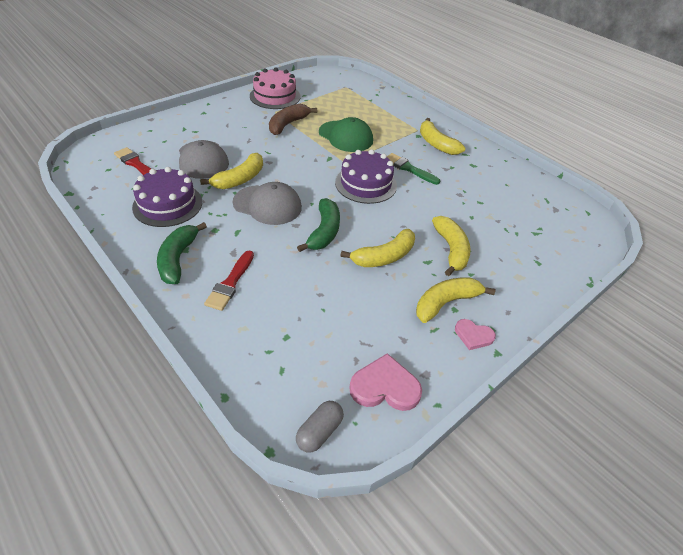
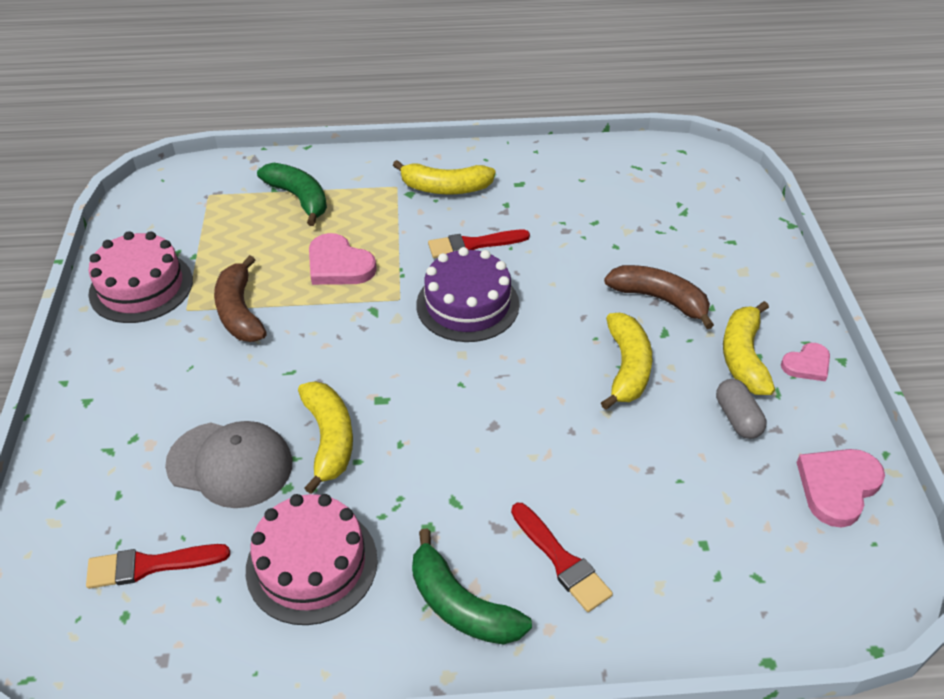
camera: 50 degrees left, 0 degrees up
purple cake [132,167,202,227] -> pink cake [246,494,378,625]
grey cap [233,182,302,225] -> none
grey capsule [296,401,344,453] -> grey capsule moved to [716,379,766,439]
green banana [297,198,340,252] -> green banana moved to [257,163,327,226]
green cap [319,117,373,152] -> pink heart [309,233,377,285]
green brush [387,153,440,185] -> red brush [428,229,530,258]
yellow banana [432,216,471,276] -> brown banana [604,265,714,329]

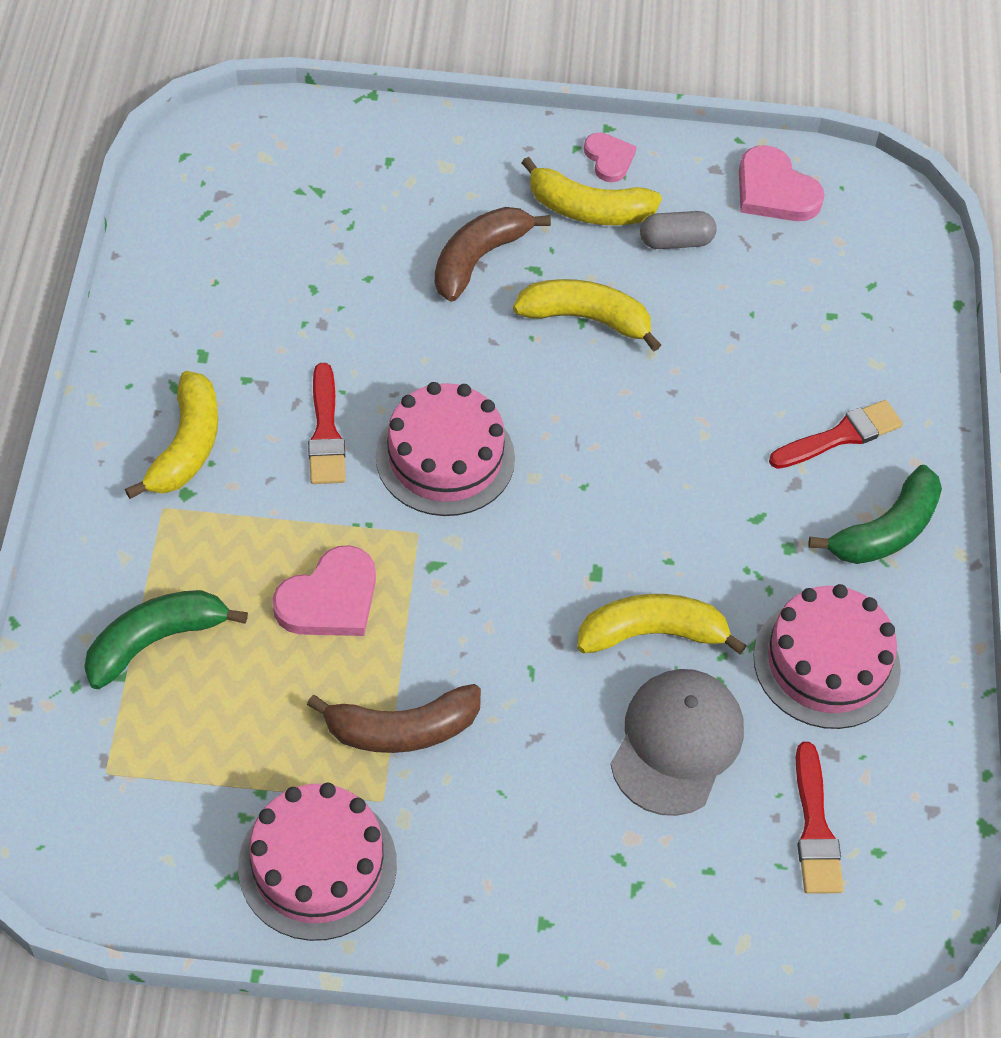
camera: 85 degrees left, 10 degrees up
purple cake [416,247,520,342] -> pink cake [376,382,515,516]

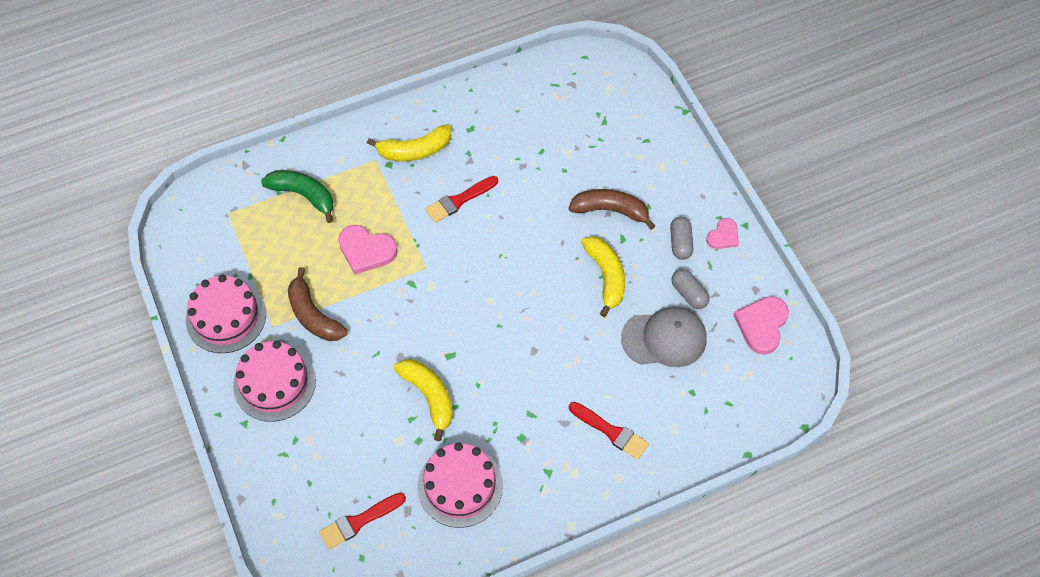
camera: 65 degrees right, 5 degrees up
pink cake [376,382,515,516] -> pink cake moved to [233,341,316,422]
yellow banana [522,157,662,225] -> grey capsule [670,217,694,260]
grey cap [611,669,744,816] -> grey cap moved to [621,306,707,367]
green banana [808,465,942,564] -> none

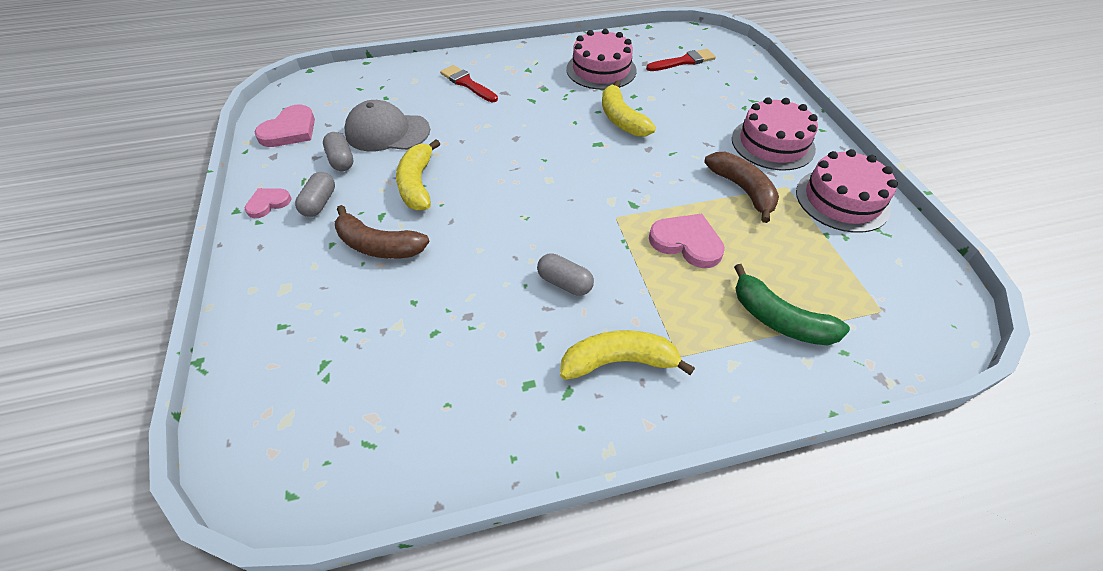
camera: 170 degrees left, 10 degrees down
red brush [425,176,498,223] -> grey capsule [537,253,594,296]

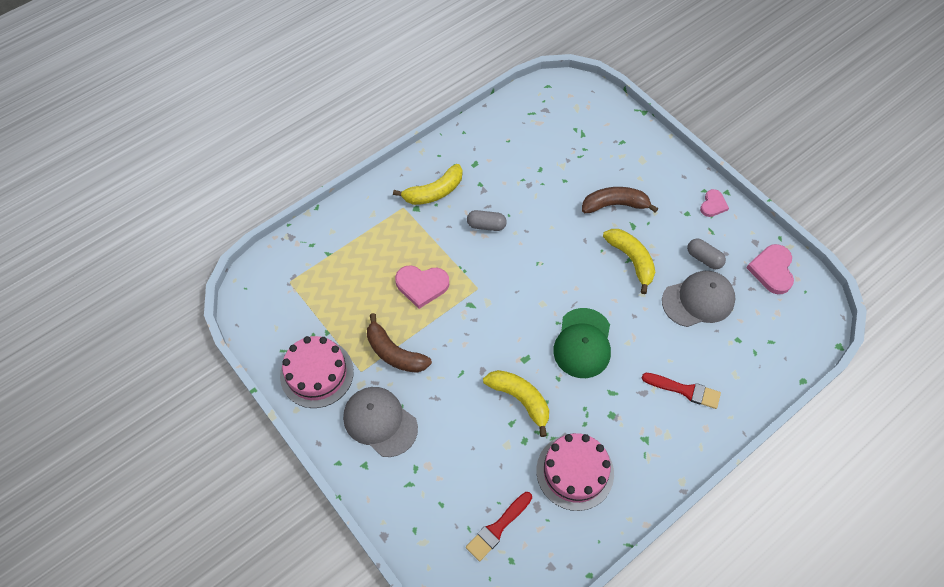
camera: 155 degrees right, 10 degrees up
grey capsule [295,172,335,217] -> none
pink cake [732,97,818,170] -> grey cap [343,387,418,457]
green banana [734,264,850,346] -> none
none -> green cap [553,308,611,378]

